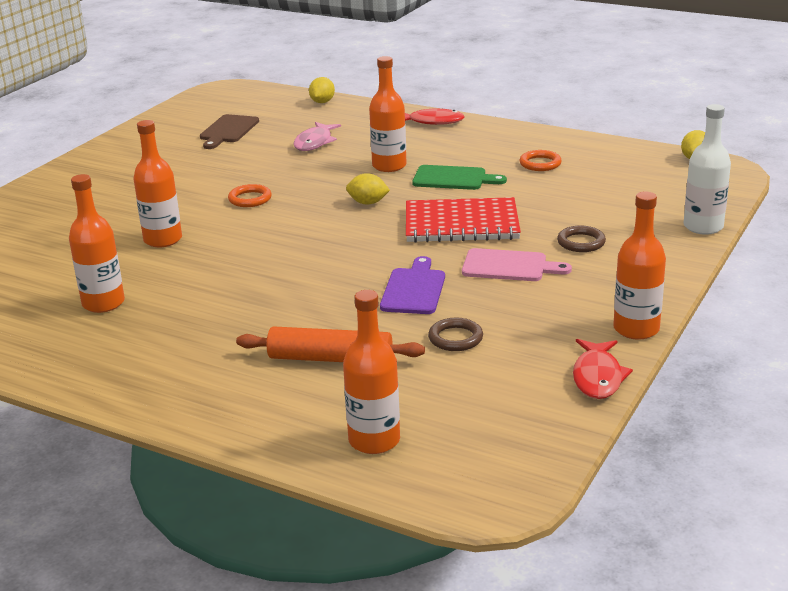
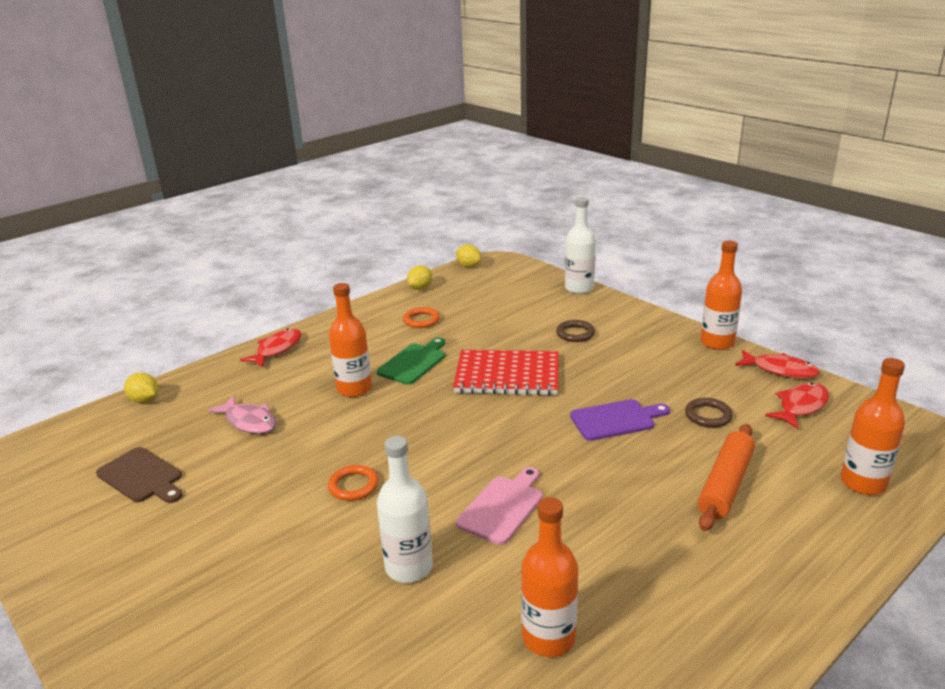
camera: 70 degrees left, 0 degrees up
orange bottle [134,120,182,247] -> white bottle [377,436,433,583]
yellow lemon [346,173,390,204] -> yellow lemon moved to [407,265,433,290]
purple cutting board [380,256,445,314] -> purple cutting board turned 135 degrees clockwise [570,399,670,441]
red notebook [406,197,521,243] -> red notebook turned 75 degrees clockwise [453,350,559,395]
pink cutting board [462,248,572,281] -> pink cutting board moved to [456,467,543,545]
none -> red fish [765,383,829,429]

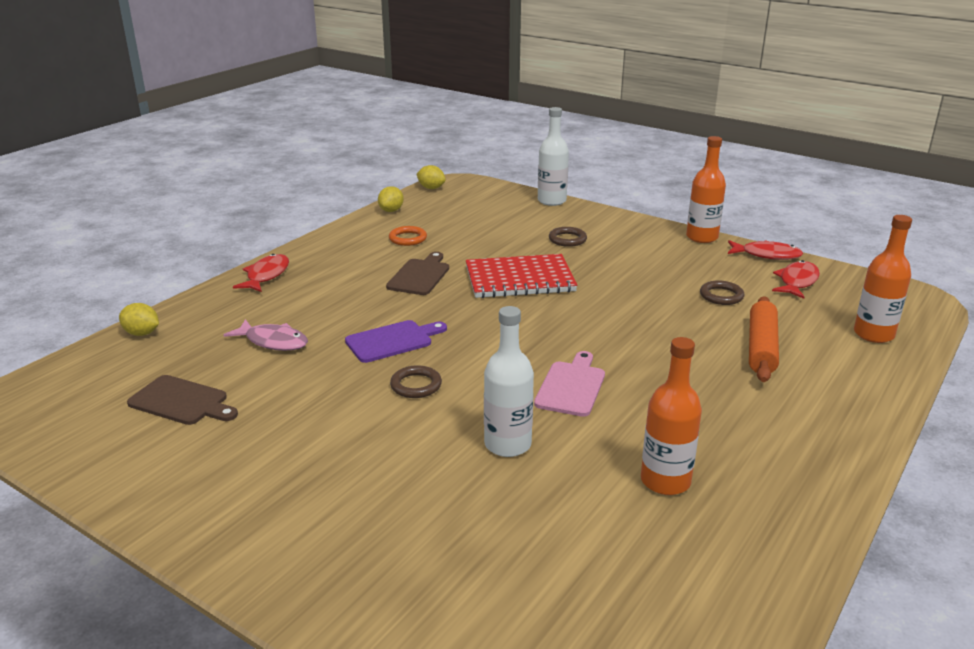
camera: 15 degrees left, 0 degrees up
orange ring [328,465,379,501] -> brown ring [390,365,442,398]
orange bottle [329,283,372,397] -> none
green cutting board [377,337,445,385] -> brown cutting board [386,252,449,295]
purple cutting board [570,399,670,441] -> purple cutting board moved to [345,320,447,363]

